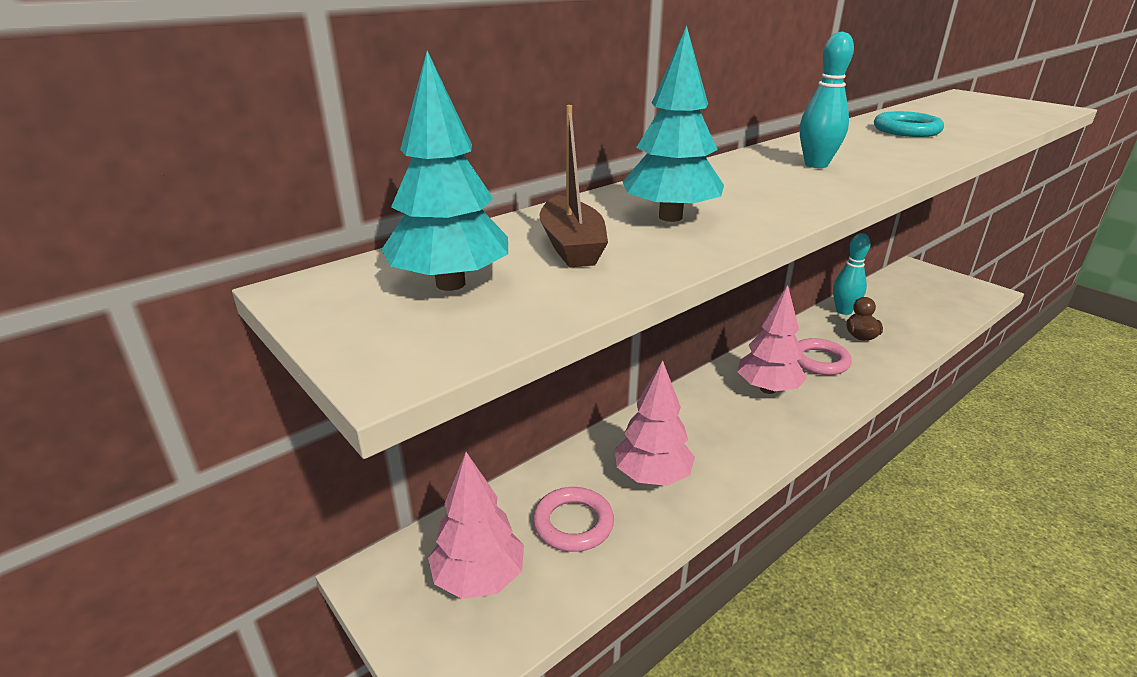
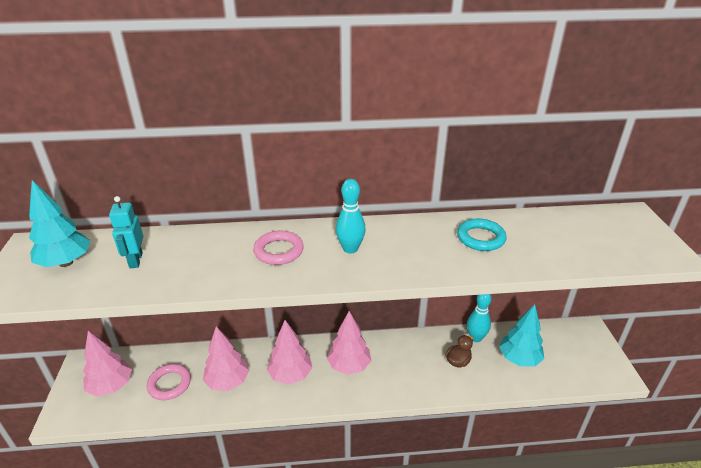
camera: 35 degrees right, 5 degrees up
brown boat [539,105,608,268] -> turquoise robot [109,196,143,268]
turquoise tree [623,25,724,222] -> turquoise tree moved to [499,304,544,367]
pink ring [797,338,852,375] -> pink ring moved to [253,231,304,265]
none -> pink tree [267,320,312,384]

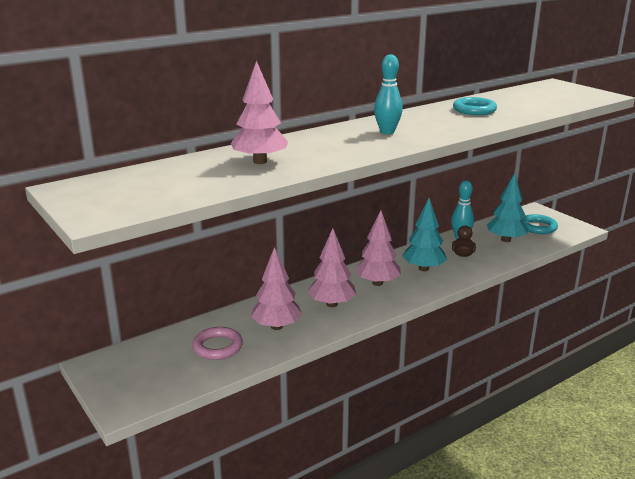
camera: 30 degrees left, 10 degrees down
turquoise tree [29,180,90,267] -> turquoise tree moved to [402,198,447,271]
pink tree [83,331,132,397] -> pink tree moved to [231,61,288,164]
turquoise robot [109,196,143,268] -> none
pink ring [253,231,304,265] -> none
none -> turquoise ring [522,214,558,234]

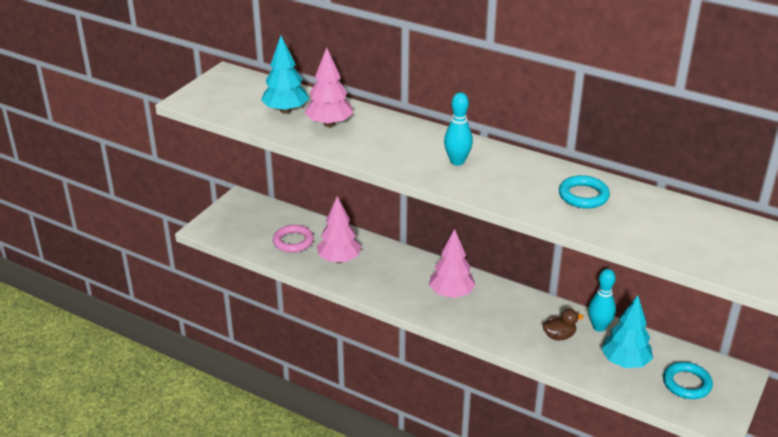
camera: 65 degrees right, 10 degrees up
pink tree [307,228,356,307] -> none
turquoise tree [402,198,447,271] -> turquoise tree moved to [261,36,309,114]

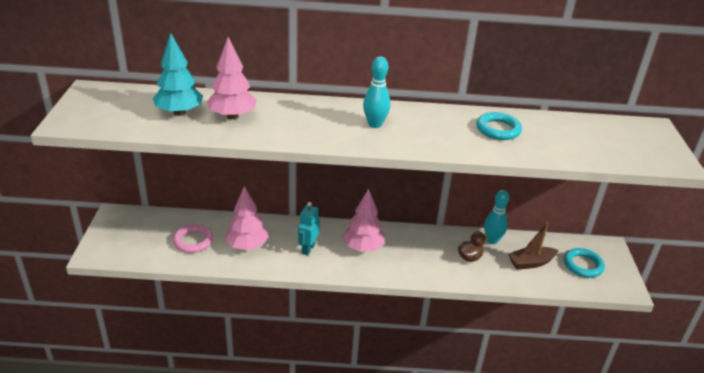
camera: 30 degrees left, 0 degrees up
turquoise tree [601,295,653,368] -> brown boat [508,222,559,270]
none -> turquoise robot [298,202,320,255]

